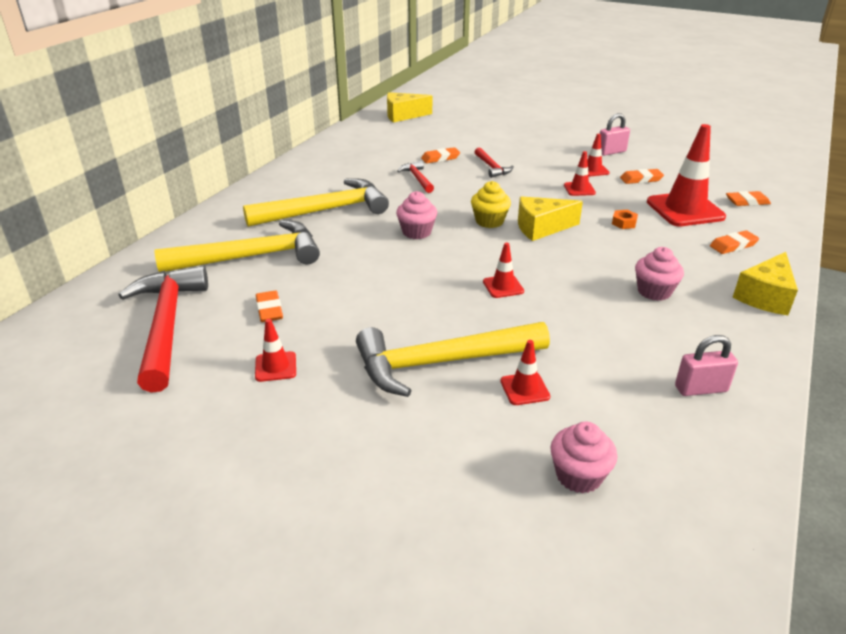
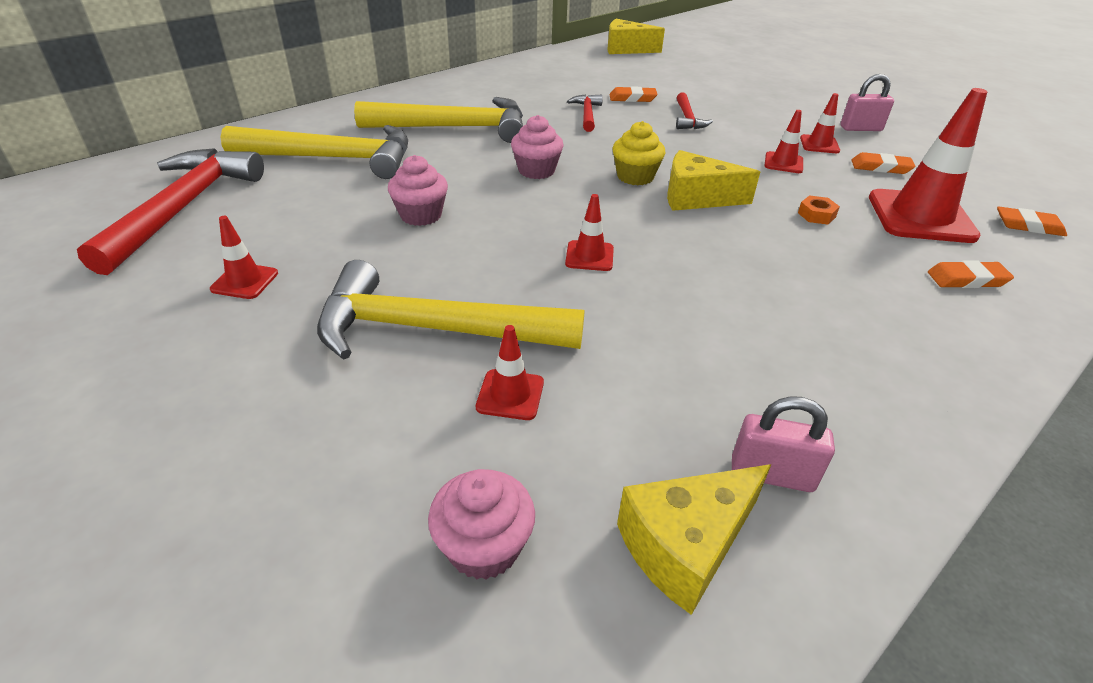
camera: 20 degrees right, 5 degrees up
orange eraser [256,291,283,322] -> none
pink cupcake [635,247,684,301] -> pink cupcake moved to [388,155,448,226]
yellow cheese [733,252,798,315] -> yellow cheese moved to [617,464,772,615]

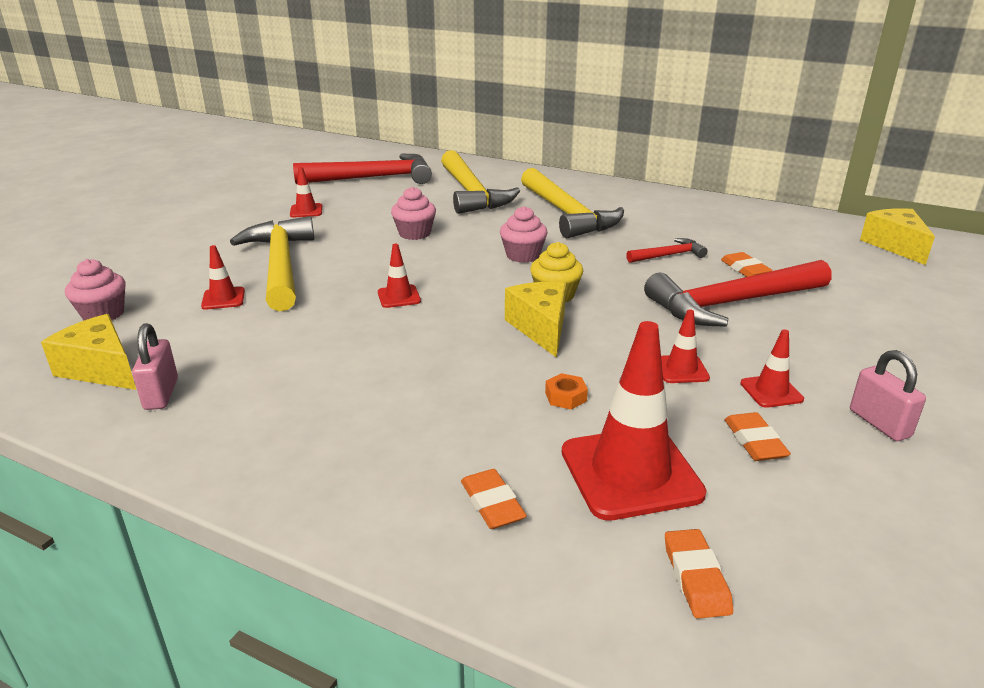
camera: 70 degrees right, 10 degrees down
red hammer [676,93,713,129] -> red hammer [644,260,832,327], size x2.12

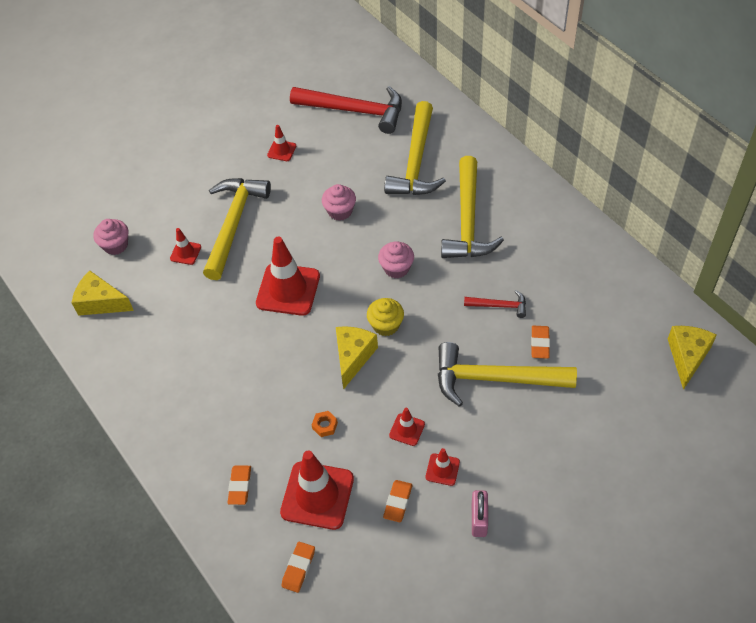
camera: 30 degrees right, 25 degrees up
yellow cheese [41,314,136,390] -> yellow cheese turned 45 degrees counterclockwise [71,271,134,316]
pink padlock [132,323,178,410] -> none
red traffic cone [378,244,421,308] -> red traffic cone [256,237,320,316], size x2.09
red hammer [644,260,832,327] -> yellow hammer [438,342,577,407]

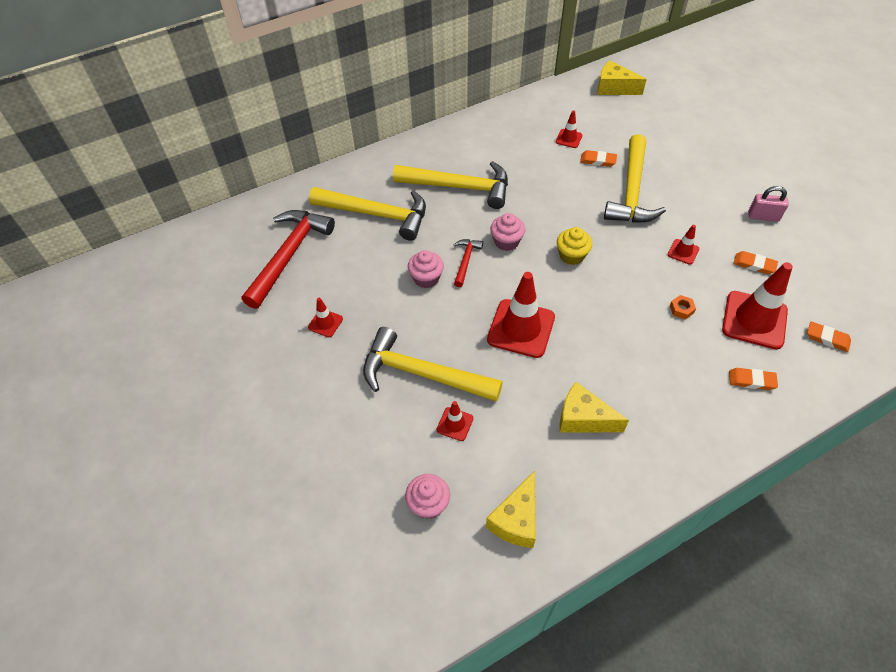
camera: 85 degrees left, 0 degrees up
yellow cheese [336,326,378,390] -> yellow cheese moved to [560,382,629,432]
red traffic cone [426,448,460,486] -> red traffic cone moved to [556,110,582,148]
red hammer [464,290,526,318] -> red hammer moved to [453,239,483,287]

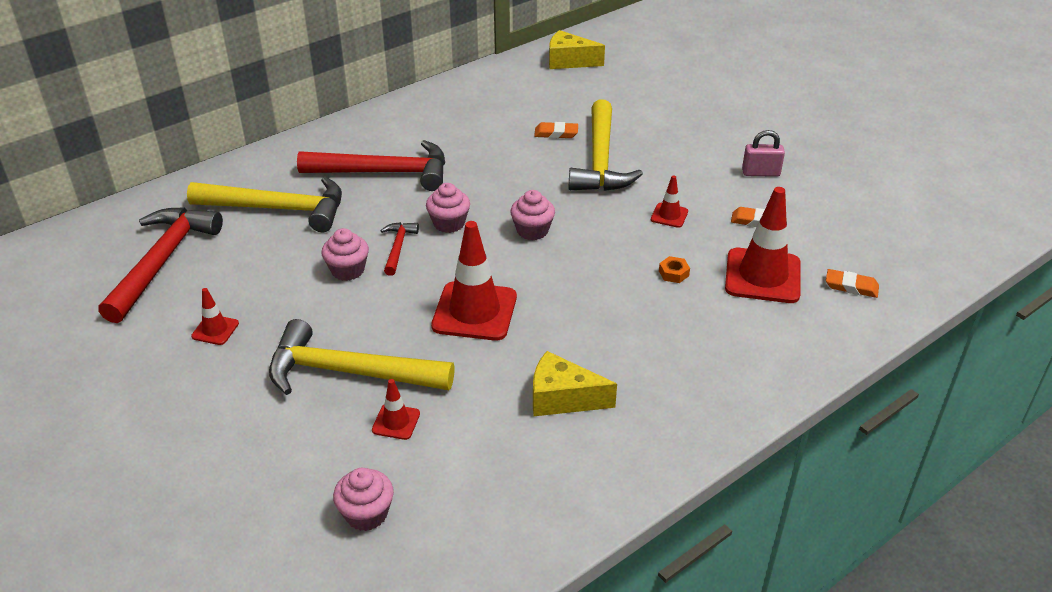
camera: 10 degrees left, 15 degrees down
yellow hammer [393,161,508,209] -> red hammer [297,140,445,191]
yellow cheese [486,471,536,548] -> none
red traffic cone [556,110,582,148] -> none
yellow cupcake [557,227,592,265] -> pink cupcake [510,190,555,240]
orange eraser [729,368,778,390] -> none

